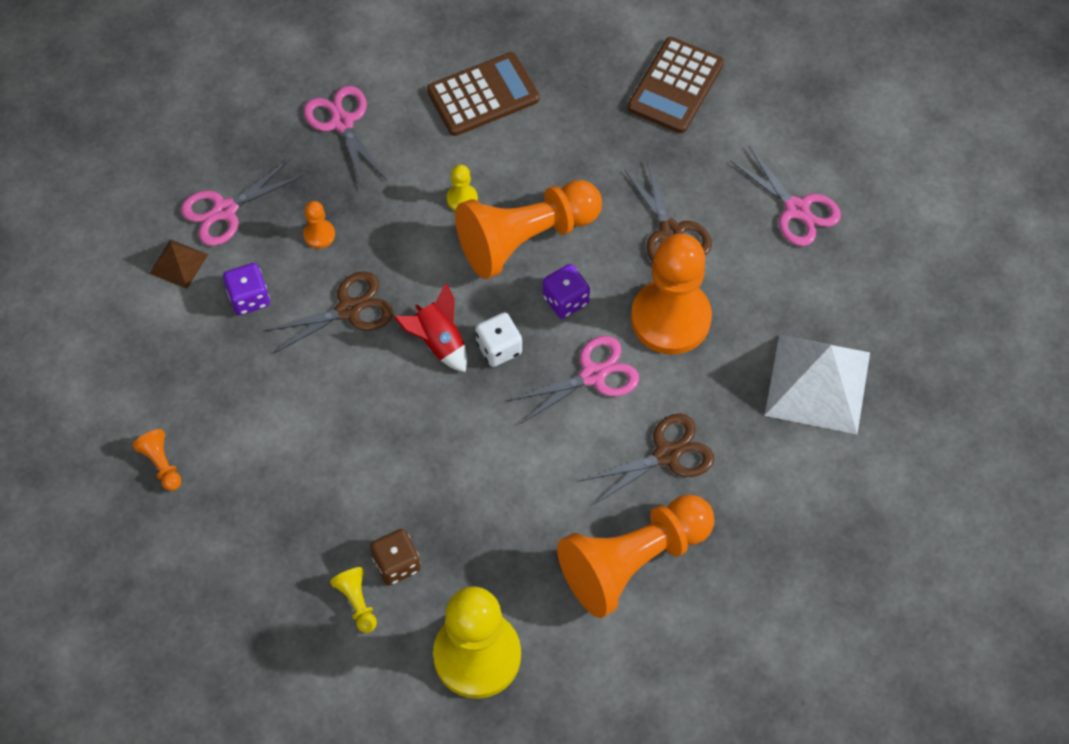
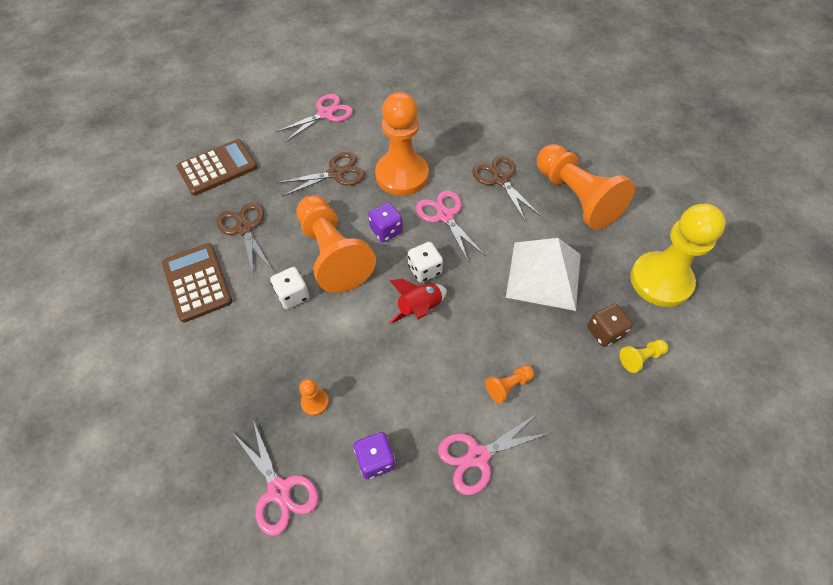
camera: 90 degrees left, 5 degrees down
orange pawn [133,429,181,491] -> orange pawn moved to [486,365,534,404]
brown pyramid [149,239,208,289] -> none
brown scissors [263,272,393,354] -> brown scissors moved to [216,203,273,278]
pink scissors [304,86,387,188] -> pink scissors moved to [438,412,552,495]
yellow pawn [447,165,478,211] -> white dice [270,267,310,309]
brown calculator [628,37,724,133] -> brown calculator turned 60 degrees counterclockwise [177,139,257,196]
white pyramid [765,335,870,435] -> white pyramid moved to [506,238,581,311]

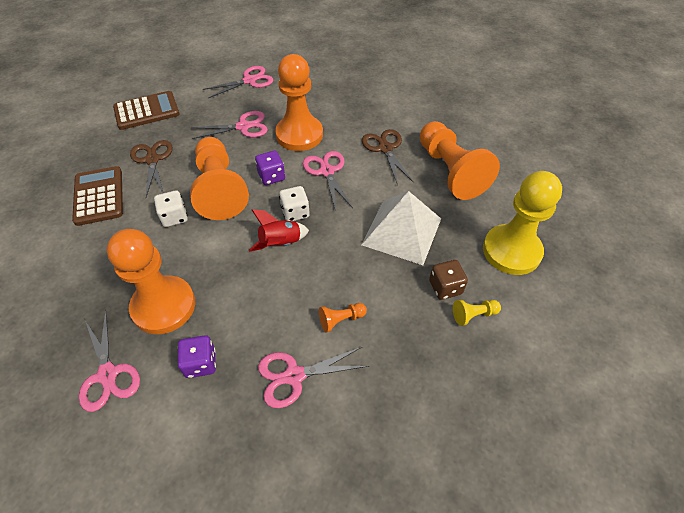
camera: 10 degrees right, 5 degrees down
brown scissors [277,152,365,197] -> pink scissors [191,111,268,139]
orange pawn [299,379,329,416] -> orange pawn [106,229,195,334], size x2.50

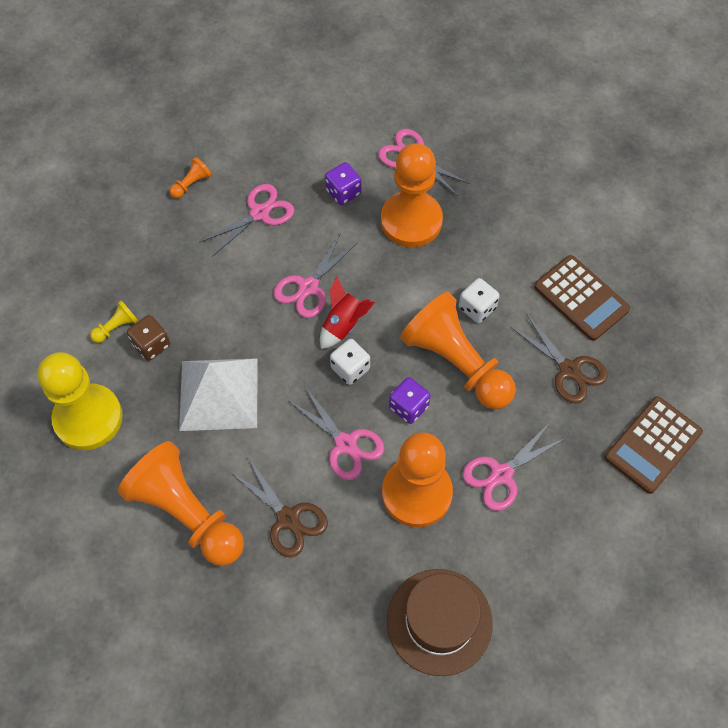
camera: 155 degrees right, 10 degrees up
pink scissors [203,66,273,98] -> pink scissors moved to [274,233,358,318]
orange pawn [319,303,367,333] -> orange pawn moved to [169,157,212,199]
none -> brown hat [387,569,493,676]

